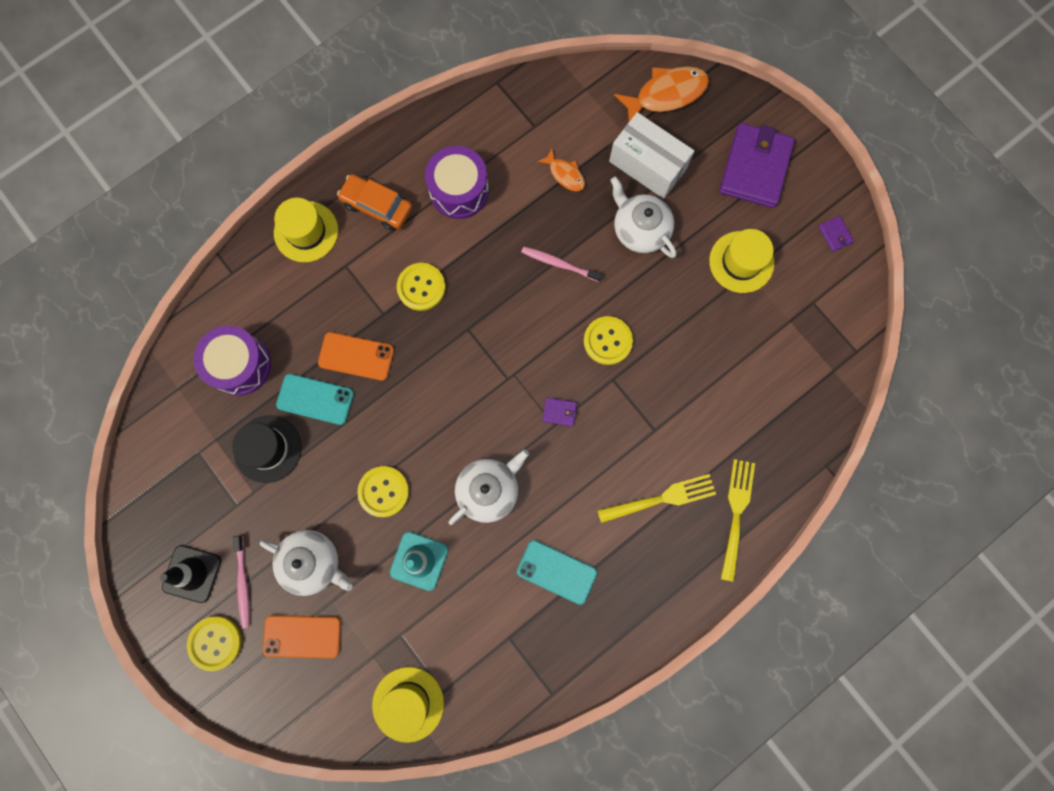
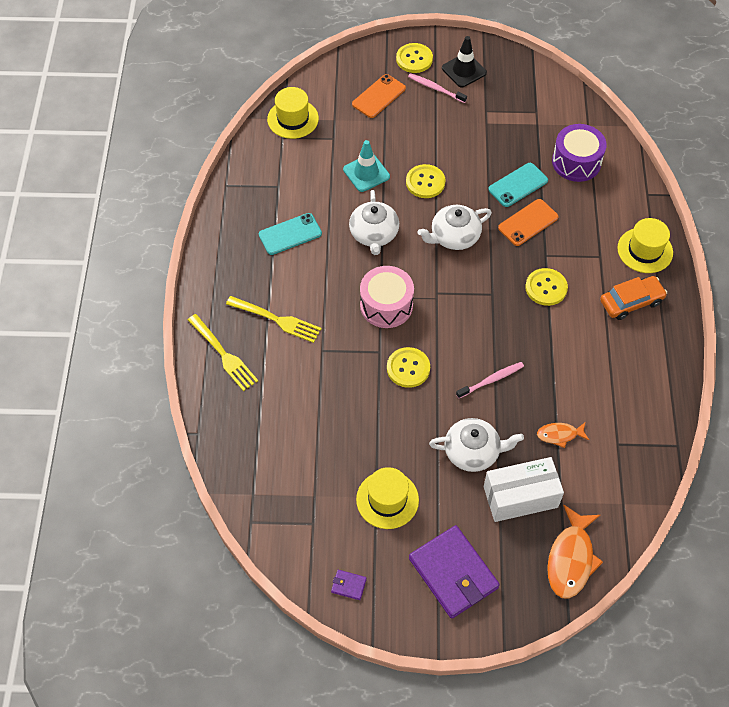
camera: 130 degrees right, 20 degrees down
black hat [232,415,302,483] -> none
white teapot [260,530,353,596] -> white teapot moved to [418,205,492,250]
purple drum [425,146,489,219] -> none
purple wallet [542,398,577,427] -> pink drum [360,266,414,328]
yellow fork [597,474,716,523] -> yellow fork turned 90 degrees counterclockwise [226,296,322,343]

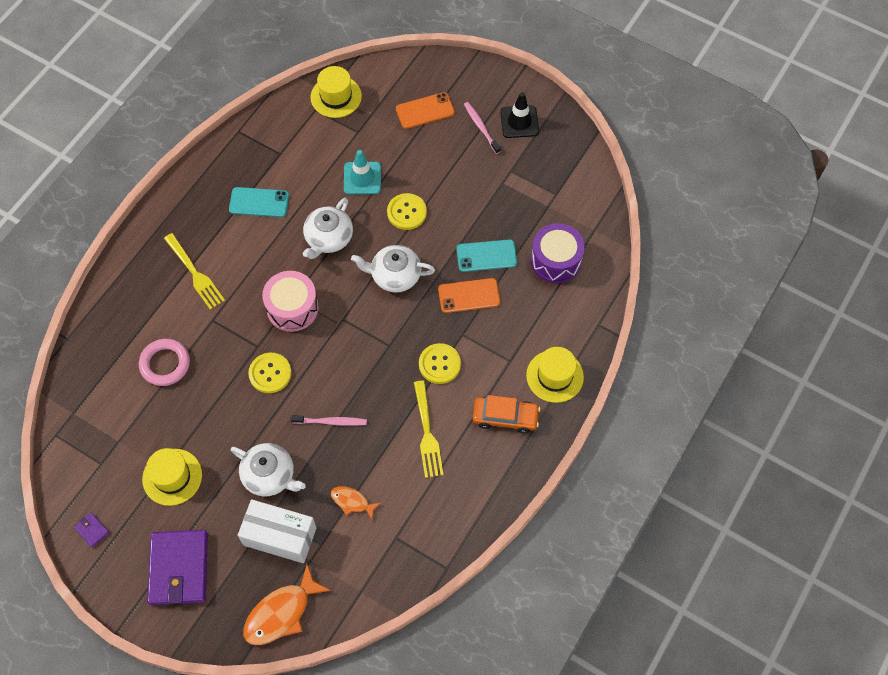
camera: 30 degrees right, 5 degrees up
yellow fork [188,314,258,391] -> yellow fork moved to [414,380,444,478]
yellow button [396,43,433,73] -> none
none -> pink ring [139,339,190,386]

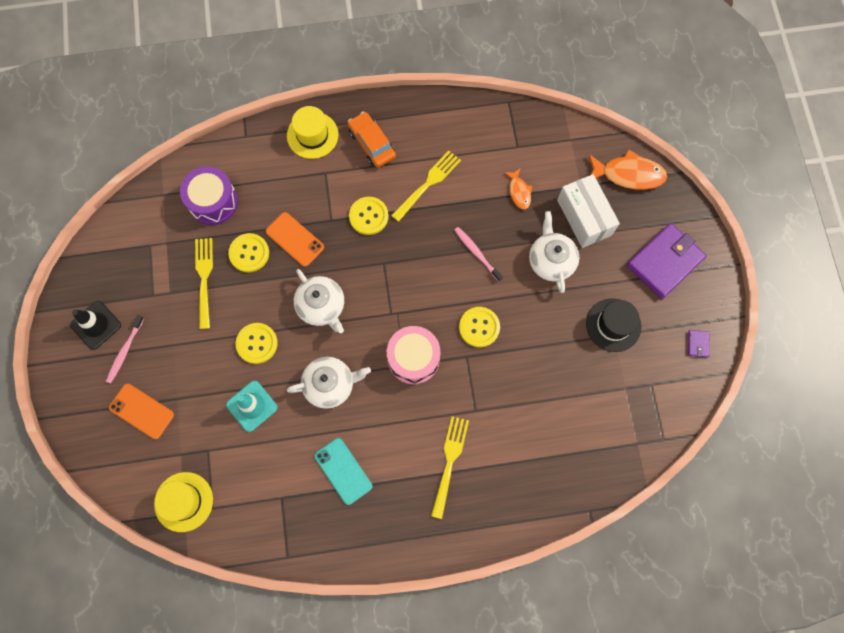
camera: 130 degrees left, 10 degrees up
pink ring [139,339,190,386] -> none
yellow hat [142,448,202,506] -> black hat [586,298,642,352]
turquoise phone [456,239,517,272] -> yellow button [228,233,269,272]
none -> yellow fork [195,238,213,329]

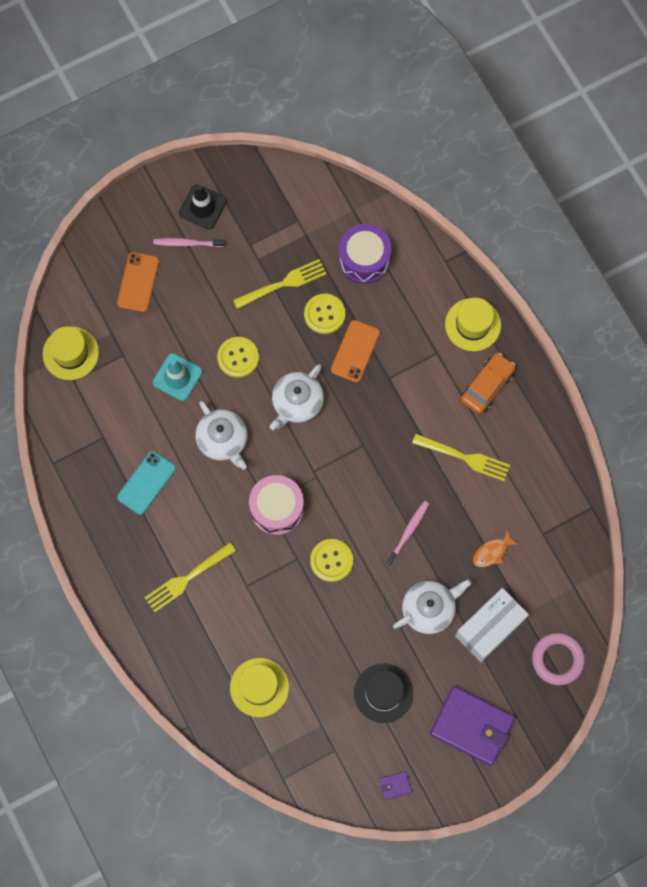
camera: 70 degrees right, 0 degrees up
yellow button [349,197,388,235] -> none
yellow fork [431,416,469,519] -> yellow fork turned 150 degrees clockwise [145,542,236,612]
orange fish [588,150,667,190] -> pink ring [532,633,585,686]
none -> yellow hat [230,658,289,717]

